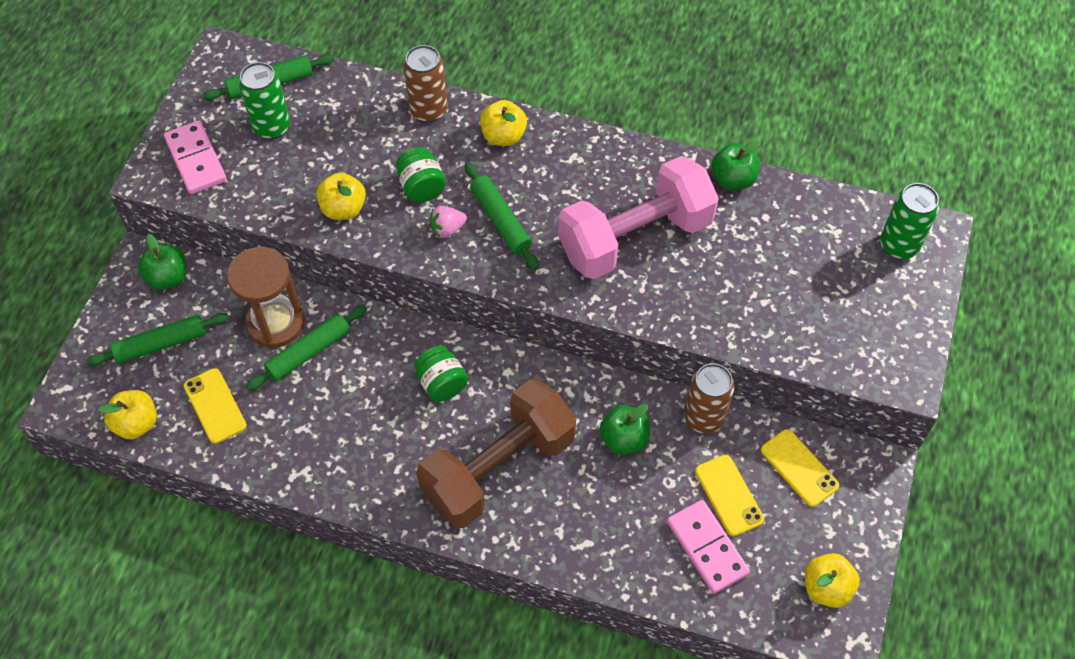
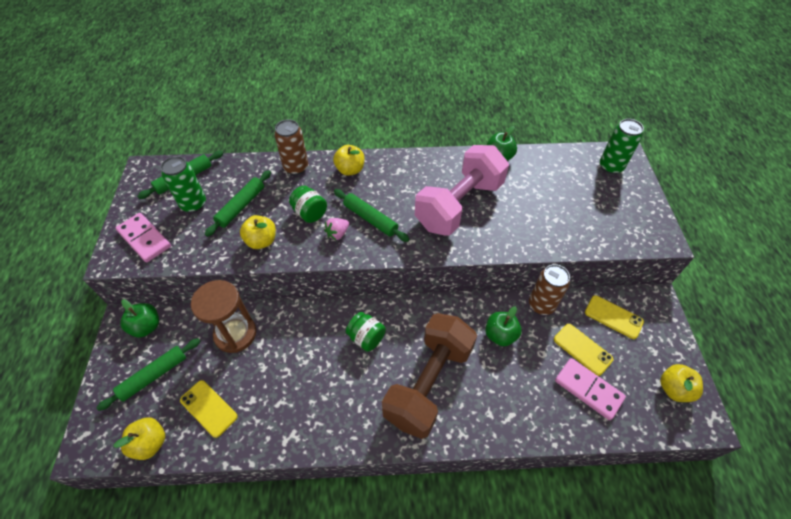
camera: 20 degrees left, 5 degrees down
green rolling pin [246,305,367,391] -> green rolling pin moved to [205,170,271,237]

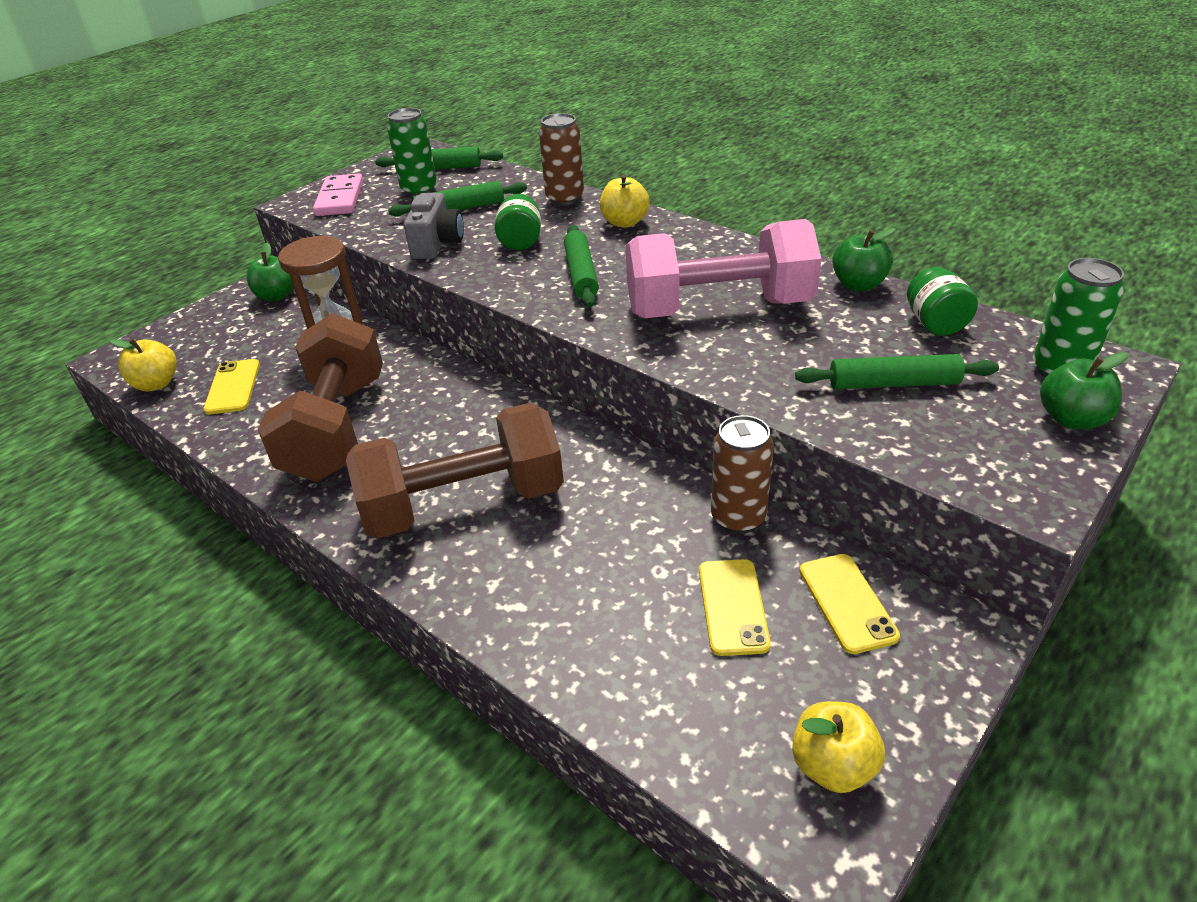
camera: 45 degrees right, 15 degrees down
green rolling pin [96,338,200,411] -> green rolling pin moved to [795,354,999,389]
yellow apple [240,215,276,249] -> grey camera [404,193,464,259]
pink strawberry [324,218,349,240] -> none
green jar [346,312,386,352] -> green jar moved to [907,267,978,336]
green apple [485,306,522,346] -> green apple moved to [1040,352,1128,429]
pink domino [555,358,626,420] -> none
none -> brown dumbbell [258,313,383,481]

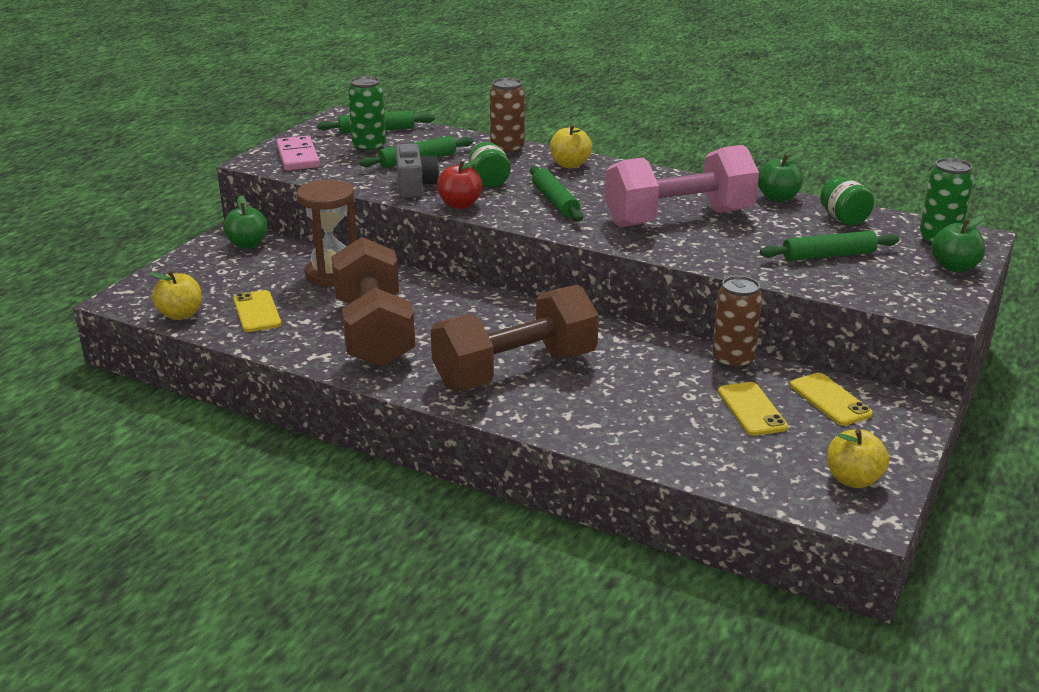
camera: 15 degrees left, 10 degrees down
none -> red apple [437,158,482,209]

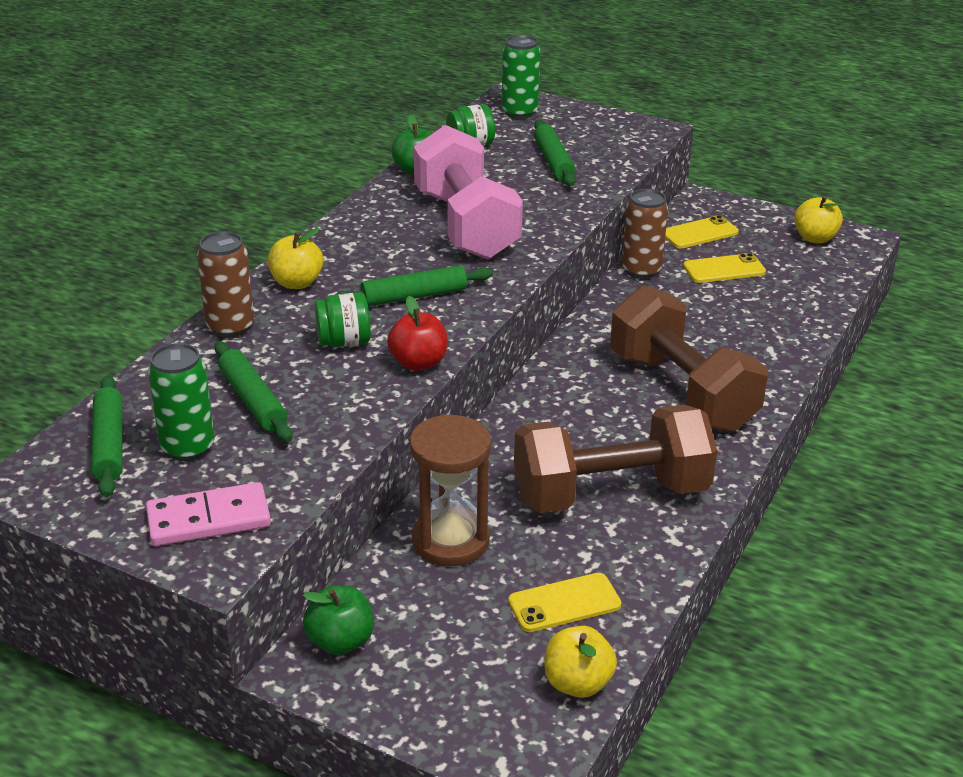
camera: 90 degrees left, 5 degrees up
grey camera [396,144,440,198] -> none
green apple [931,215,985,272] -> none

